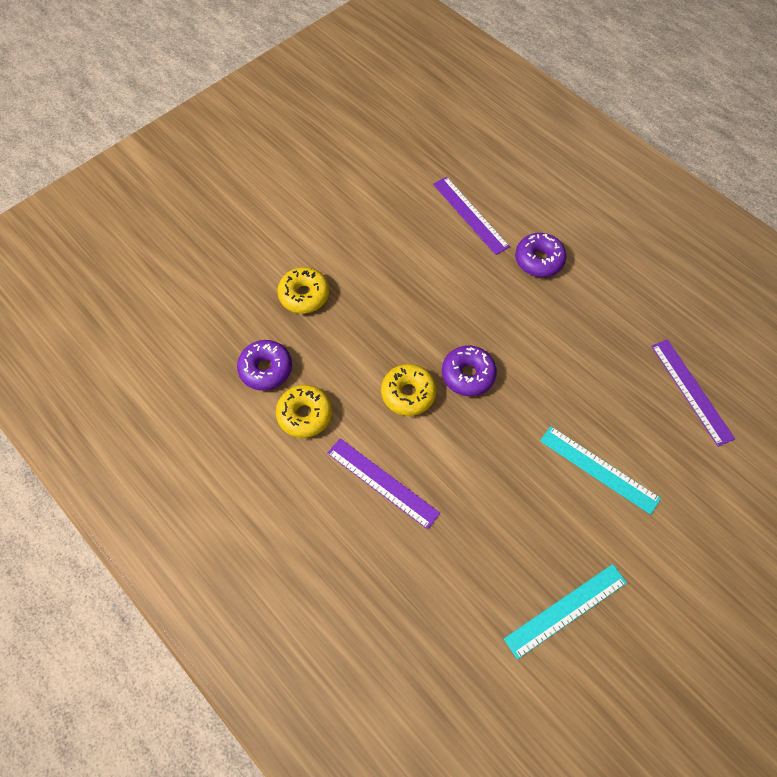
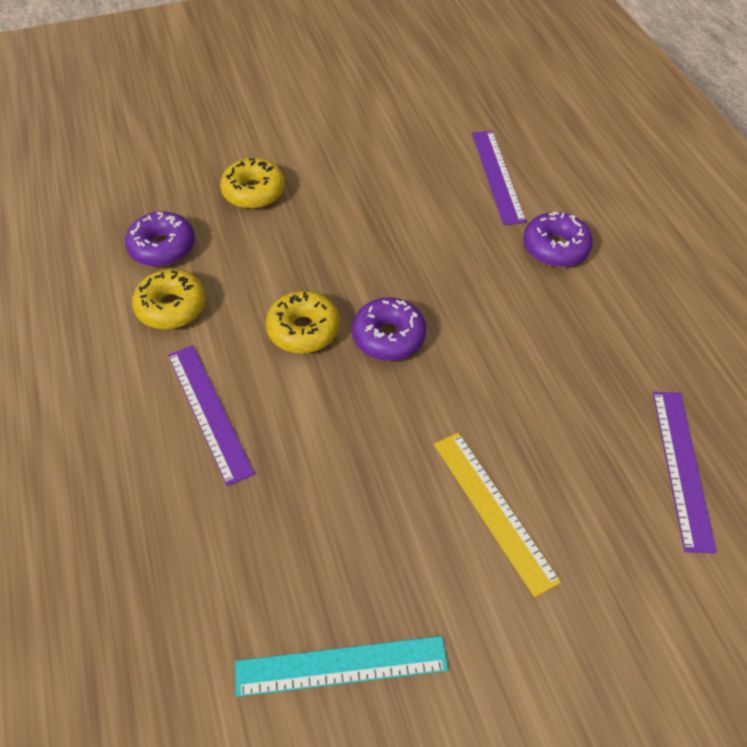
camera: 25 degrees right, 10 degrees down
turquoise ruler [540,426,661,515] -> yellow ruler [434,432,561,597]

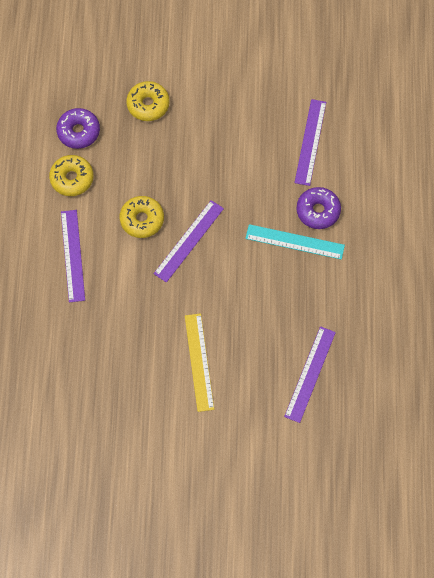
camera: 20 degrees right, 15 degrees up
turquoise ruler [235,636,448,697] -> turquoise ruler moved to [245,224,345,260]
purple donut [352,298,426,361] -> purple ruler [153,200,224,283]

